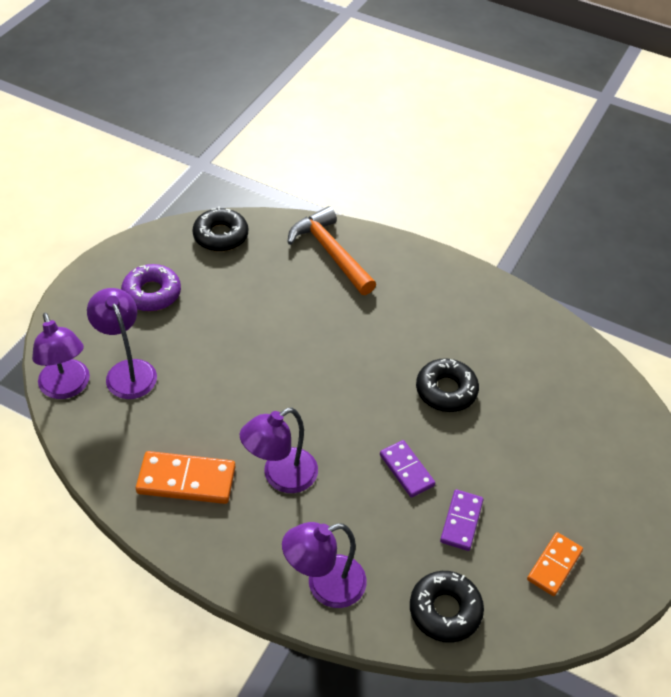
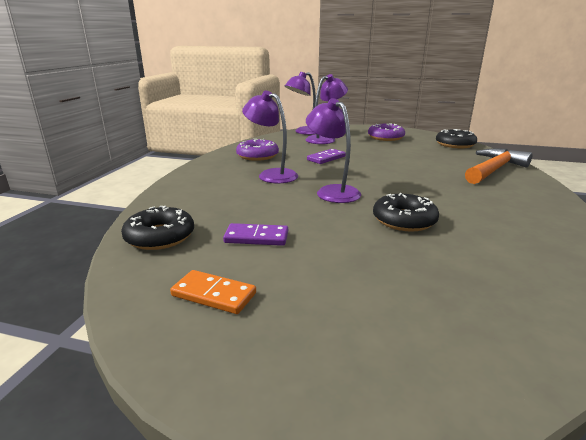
camera: 80 degrees right, 25 degrees down
orange domino [136,451,235,504] -> purple donut [236,139,279,161]
purple lamp [282,522,367,608] -> purple lamp moved to [306,98,361,203]
purple domino [380,440,435,498] -> purple domino moved to [307,149,346,164]

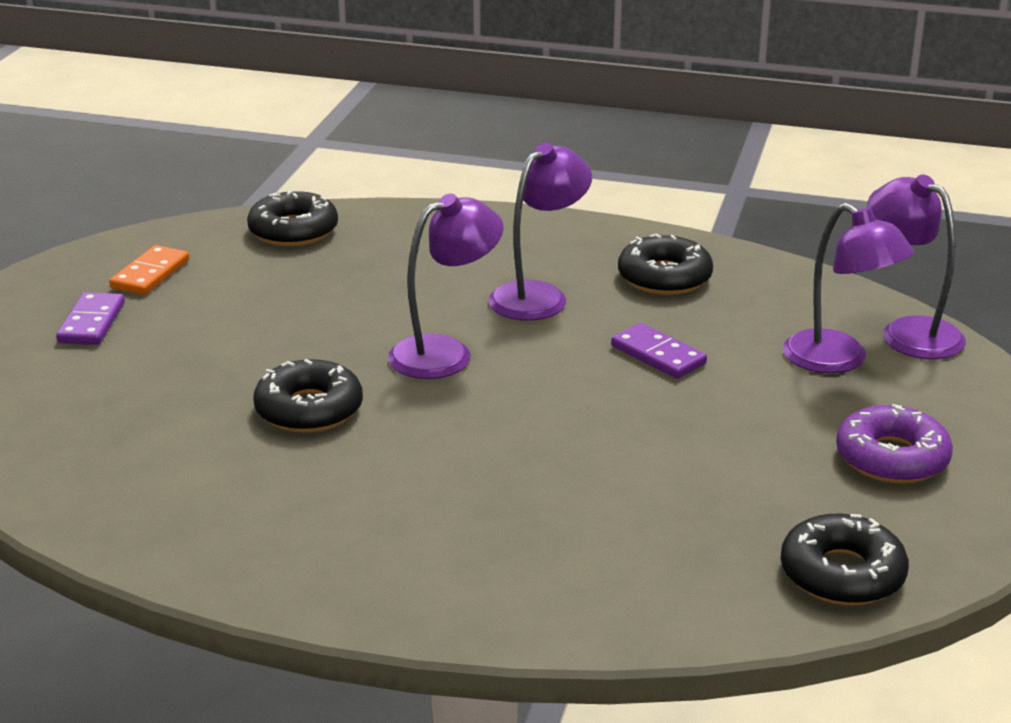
camera: 90 degrees right, 5 degrees up
purple domino [223,223,288,246] -> purple domino moved to [56,292,125,345]
purple donut [236,139,279,161] -> black donut [618,234,713,295]
orange hammer [465,148,533,184] -> none

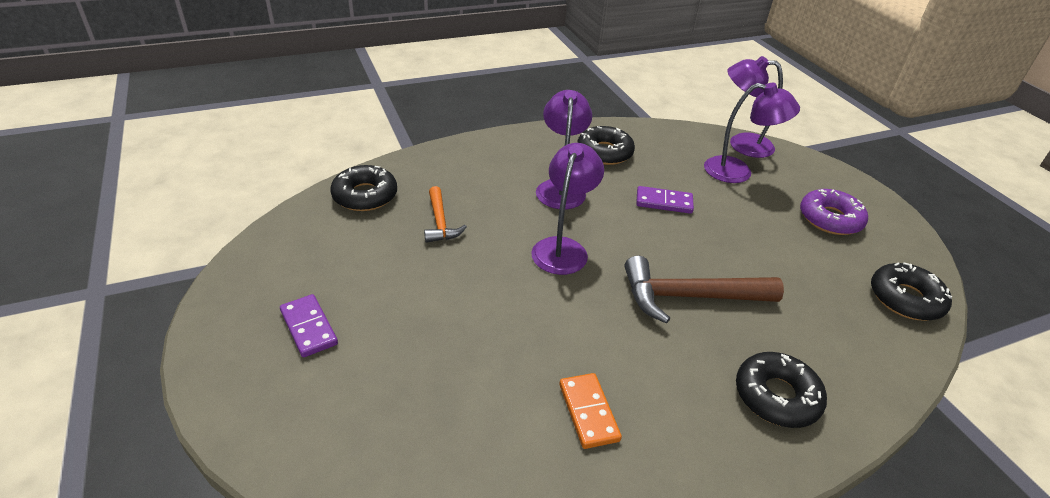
camera: 40 degrees left, 10 degrees up
orange domino [109,245,189,295] -> orange domino moved to [559,373,622,449]
black donut [253,359,363,432] -> black donut moved to [736,352,827,428]
none -> orange hammer [424,186,467,243]
none -> brown hammer [625,256,784,324]

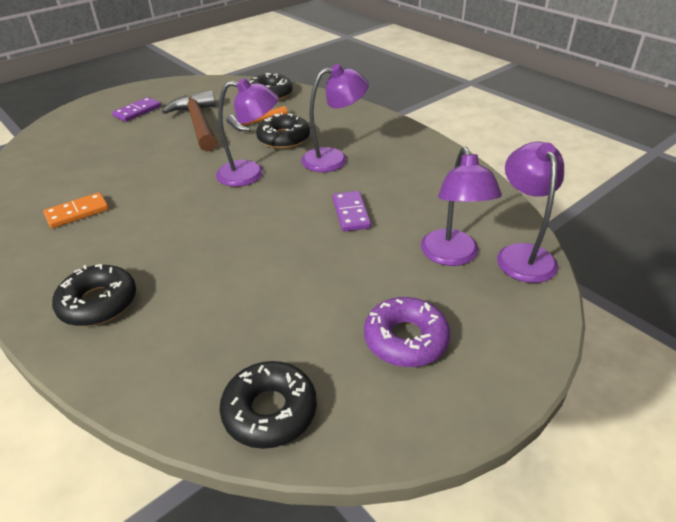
camera: 75 degrees right, 0 degrees up
black donut [577,126,635,165] -> black donut moved to [256,113,310,149]
brown hammer [625,256,784,324] -> brown hammer moved to [162,90,217,151]

